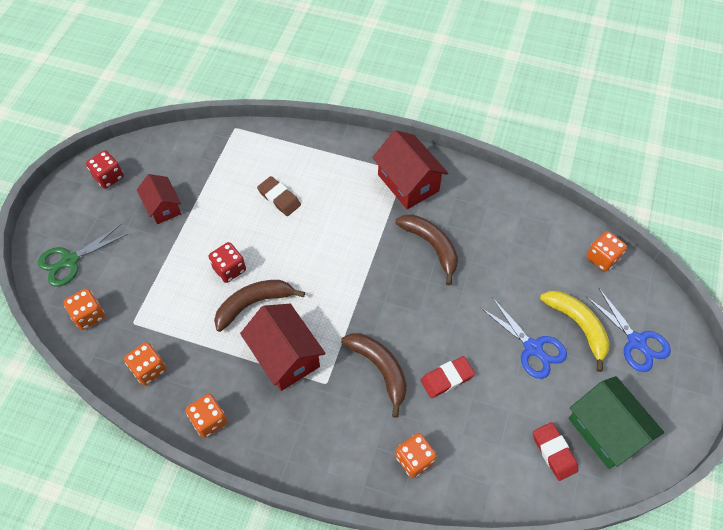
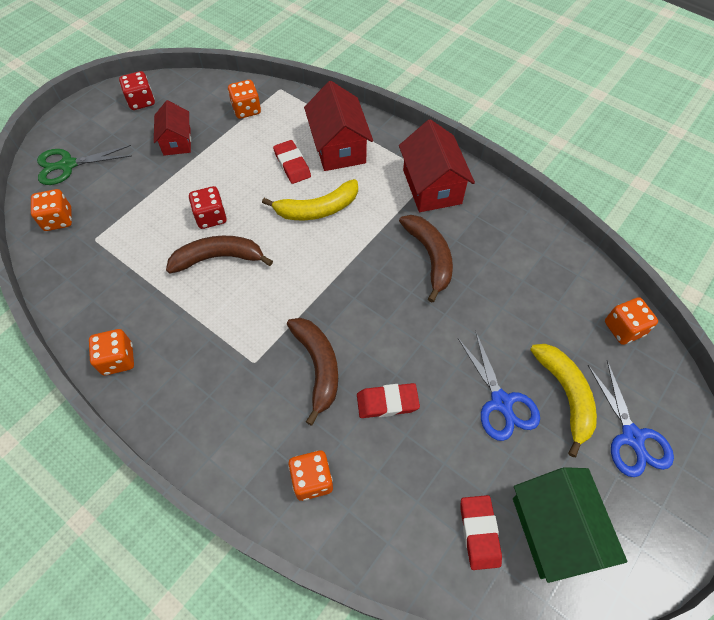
camera: 20 degrees right, 0 degrees up
orange dice [124,342,166,385] -> orange dice moved to [228,80,261,119]
red house [240,304,325,391] -> red house moved to [304,81,373,171]
brown eraser [257,176,301,216] -> red eraser [273,140,311,184]
none -> yellow banana [262,179,358,220]

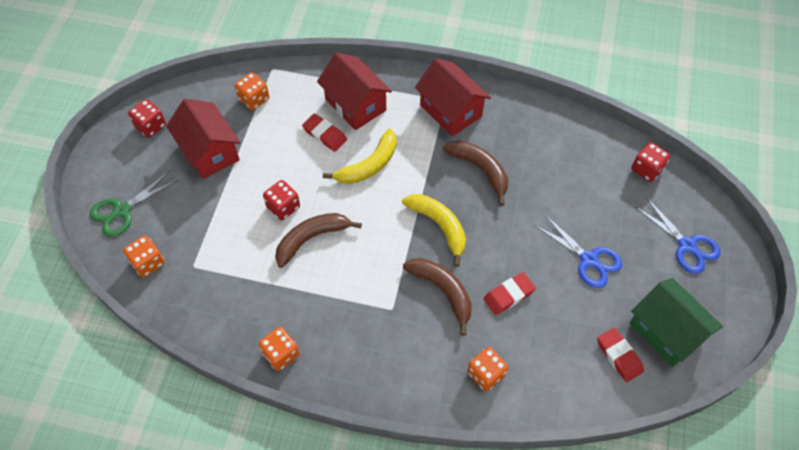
camera: 25 degrees left, 0 degrees up
red house [154,100,191,156] -> red house [166,99,241,179], size x1.58
yellow banana [530,344,597,457] -> yellow banana moved to [402,194,466,267]
orange dice [605,297,658,345] -> red dice [631,142,670,182]

